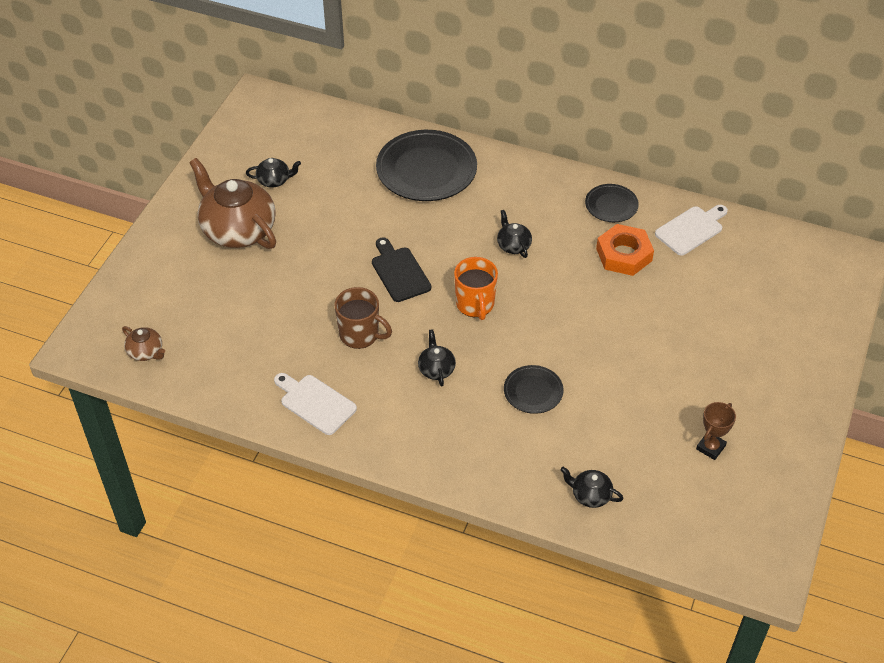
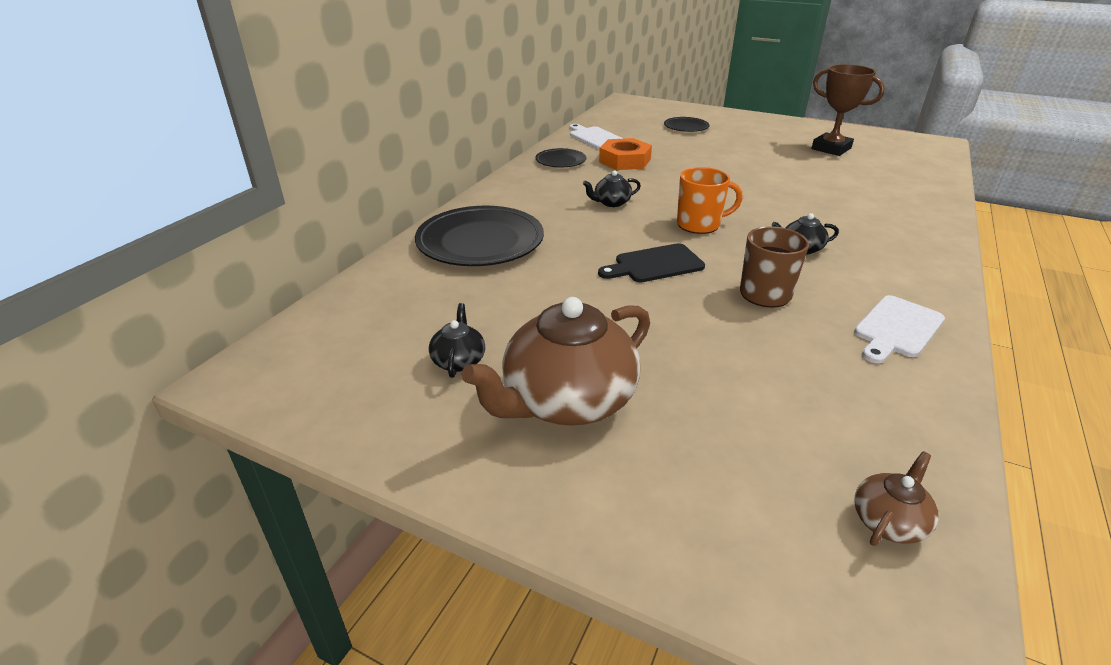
camera: 85 degrees left, 15 degrees down
black plate [504,365,563,414] -> black plate moved to [664,117,710,132]
black teapot [560,467,623,508] -> none
brown trophy [696,402,736,460] -> brown trophy [812,64,885,156], size x1.69

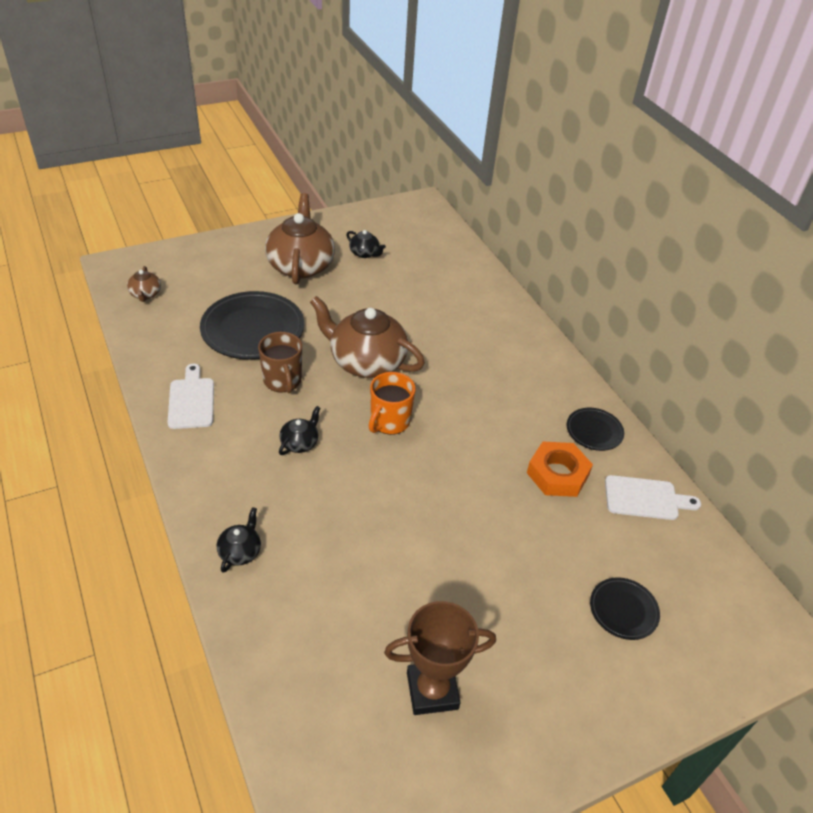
camera: 125 degrees right, 10 degrees up
black plate [415,206,544,266] -> black plate moved to [200,291,304,359]
black teapot [583,170,641,207] -> black teapot moved to [217,507,261,573]
black cutting board [598,243,705,282] -> brown teapot [310,296,425,378]

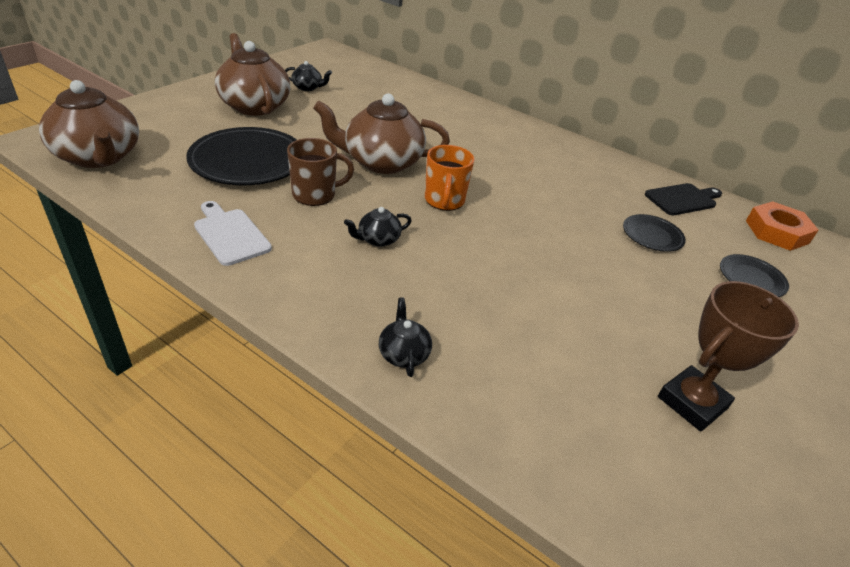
camera: 30 degrees left, 5 degrees down
brown teapot [127,266,161,302] -> brown teapot [39,80,139,168], size x2.22
brown mug [258,332,302,393] -> brown mug turned 60 degrees counterclockwise [287,138,354,206]
black teapot [279,406,320,455] -> black teapot turned 120 degrees counterclockwise [344,207,412,247]
orange nut [527,442,593,497] -> orange nut moved to [746,201,819,251]
black plate [567,408,624,451] -> black plate moved to [623,214,686,252]
white cutting board [605,475,701,520] -> black cutting board [645,183,722,215]

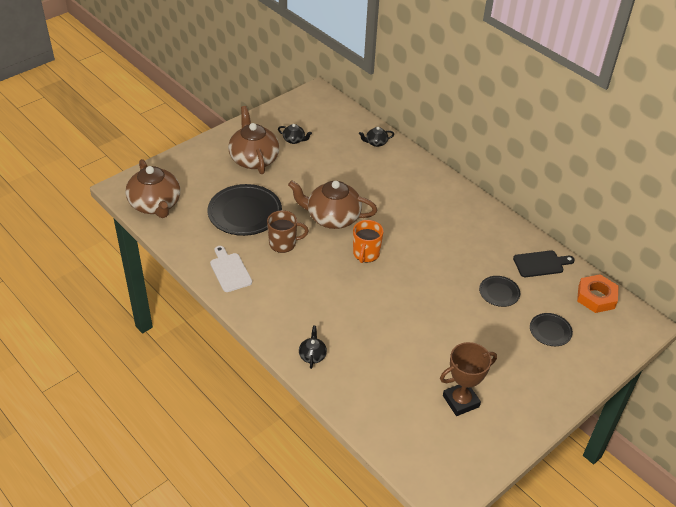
camera: 15 degrees right, 5 degrees up
black teapot [344,207,412,247] -> black teapot moved to [359,127,394,147]

